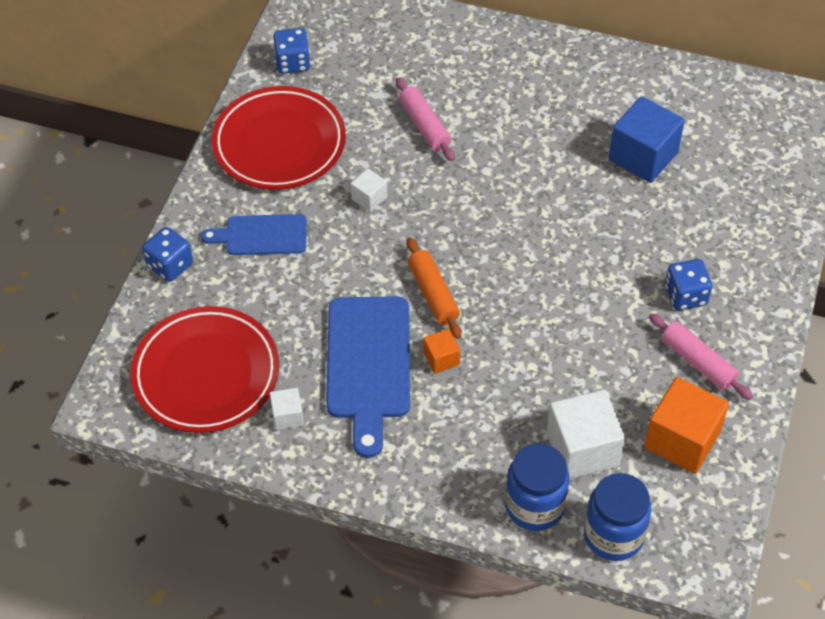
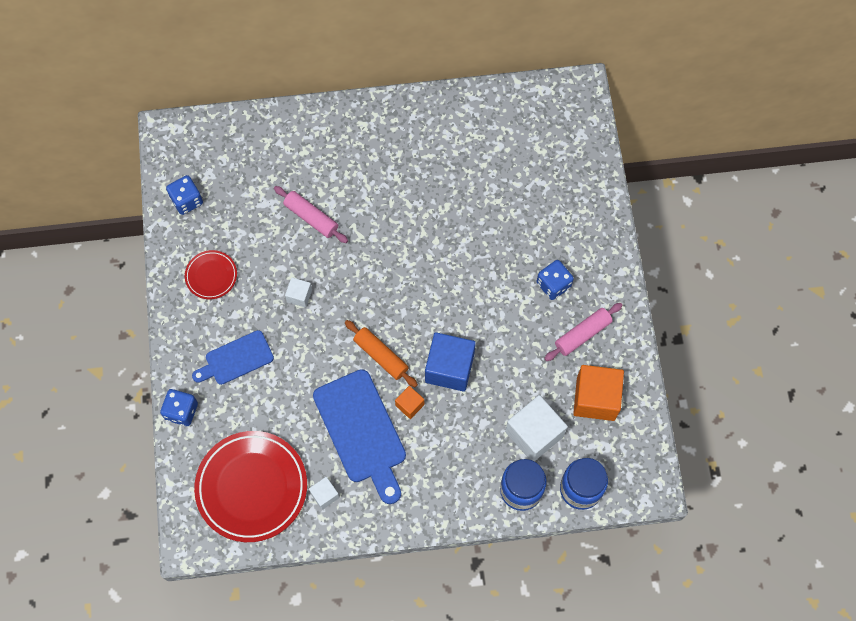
camera: 25 degrees left, 15 degrees up
red plate [212,86,346,190] -> red plate [185,250,237,299], size x0.49
blue cube [609,96,685,183] -> blue cube moved to [425,332,476,392]
pink rolling pin [649,313,753,400] -> pink rolling pin turned 60 degrees counterclockwise [544,303,623,361]

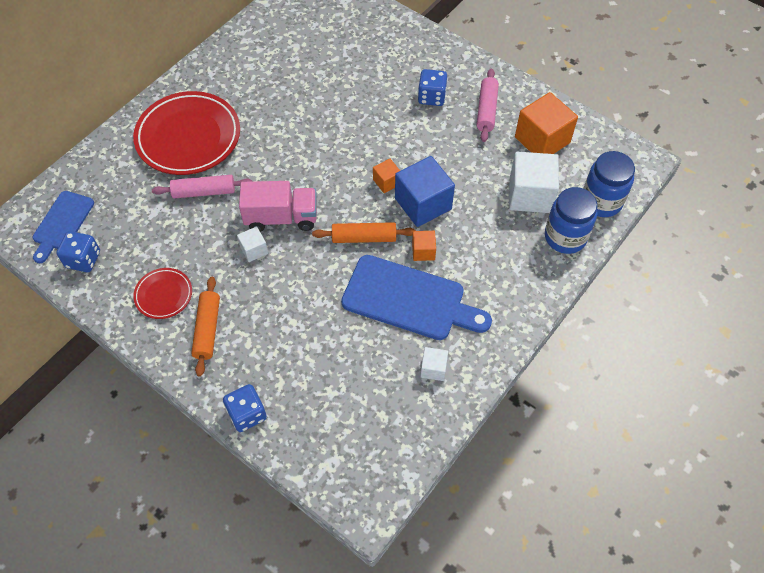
camera: 45 degrees left, 10 degrees down
blue cutting board [192,330,274,385] -> blue cutting board moved to [33,191,94,263]
red plate [194,431,307,542] -> red plate moved to [133,91,240,175]
none -> orange rolling pin [191,277,220,377]
none -> pink truck [239,181,317,232]
none -> orange cube [373,159,400,193]

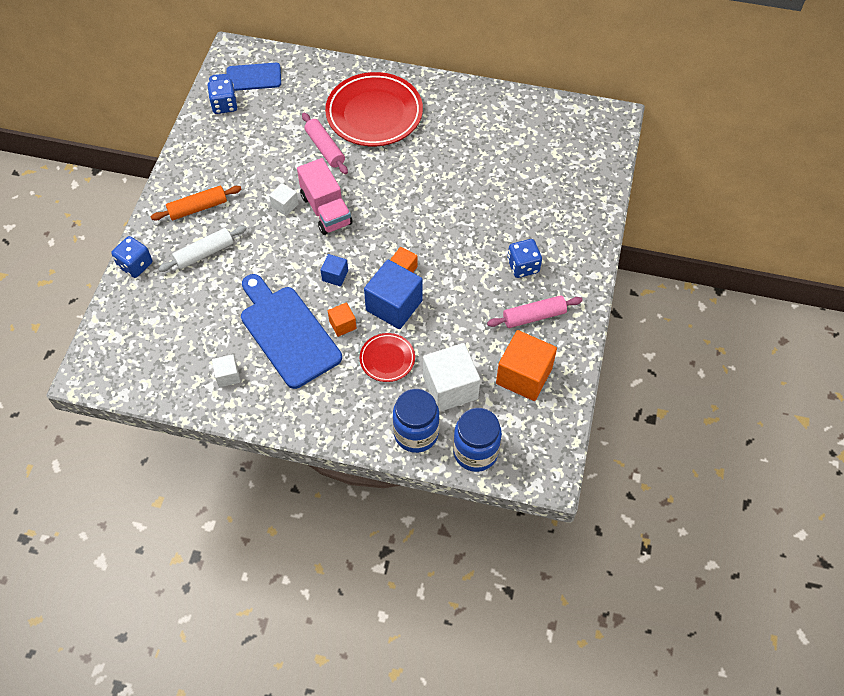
camera: 65 degrees right, 0 degrees up
red plate [133,268,192,319] -> red plate moved to [360,333,415,382]
orange rolling pin [312,222,416,243] -> blue cube [320,254,348,286]
blue cutting board [341,255,492,340] -> blue cutting board turned 150 degrees clockwise [241,274,342,389]
none -> white rolling pin [158,226,247,272]

